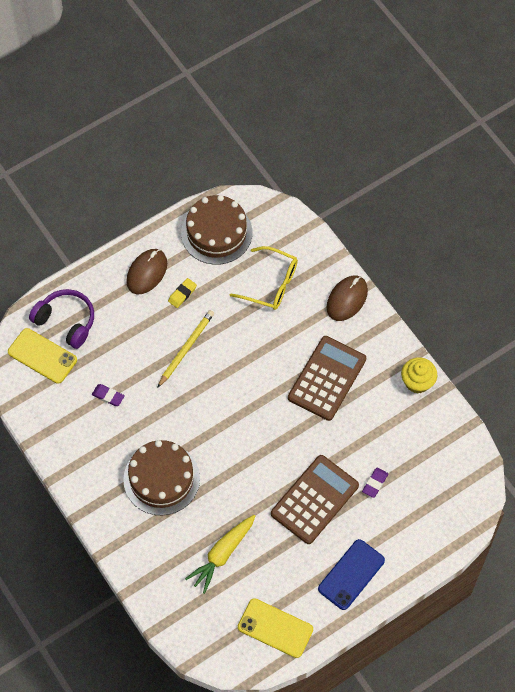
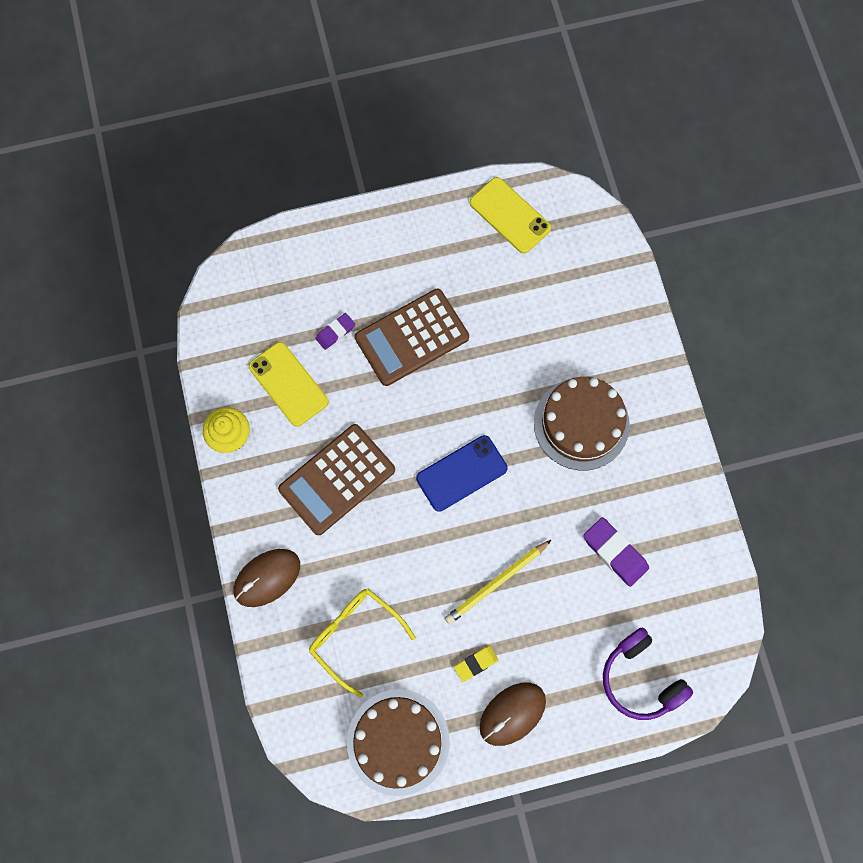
camera: 160 degrees left, 10 degrees up
yellow phone [8,328,77,384] -> yellow phone moved to [249,342,329,427]
purple eraser [92,384,125,406] -> purple eraser [583,517,649,587], size x1.65
yellow carrot [185,515,255,594] -> none
blue phone [318,539,385,610] -> blue phone moved to [416,435,508,512]

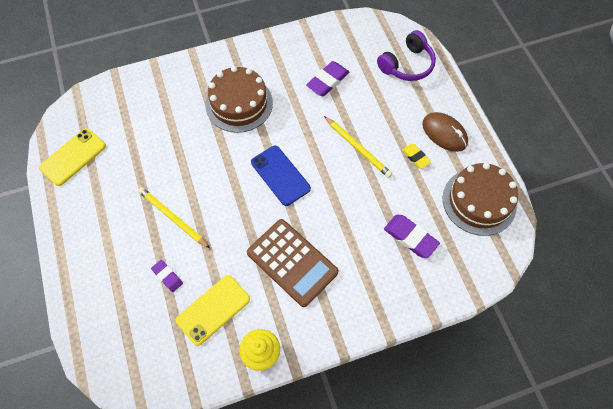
camera: 95 degrees left, 10 degrees down
brown mouse [234,549,300,607] -> none
yellow glasses [309,589,416,698] -> purple eraser [384,215,440,258]
brown calculator [355,289,469,386] -> yellow pencil [138,187,210,248]

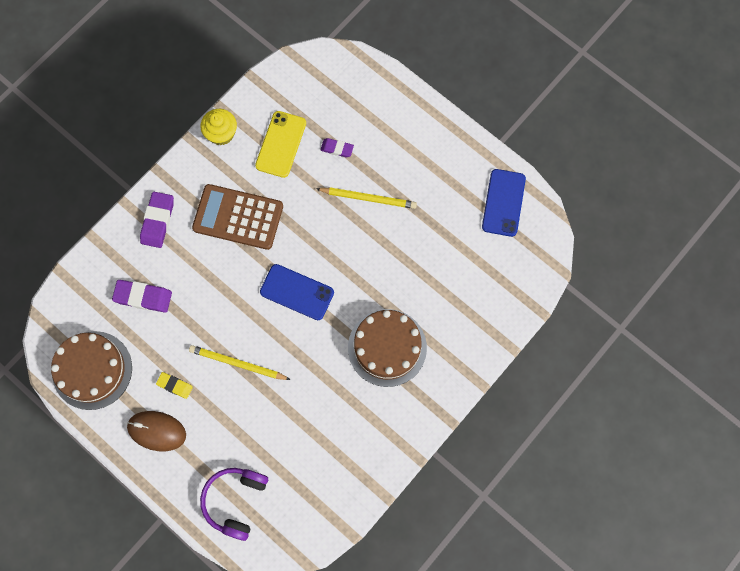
camera: 150 degrees right, 10 degrees up
yellow phone [39,128,106,186] -> blue phone [482,169,526,237]
purple eraser [306,61,349,96] -> purple eraser moved to [140,192,174,248]

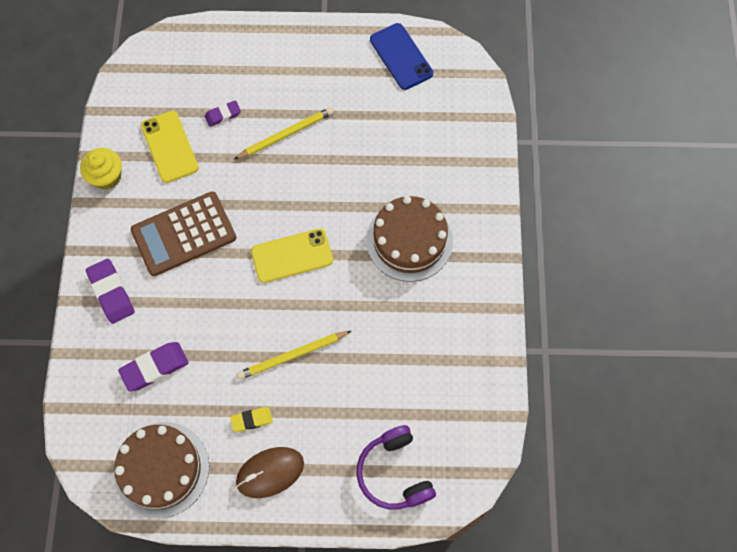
camera: 40 degrees left, 5 degrees down
blue phone [260,264,334,320] -> yellow phone [251,228,333,283]

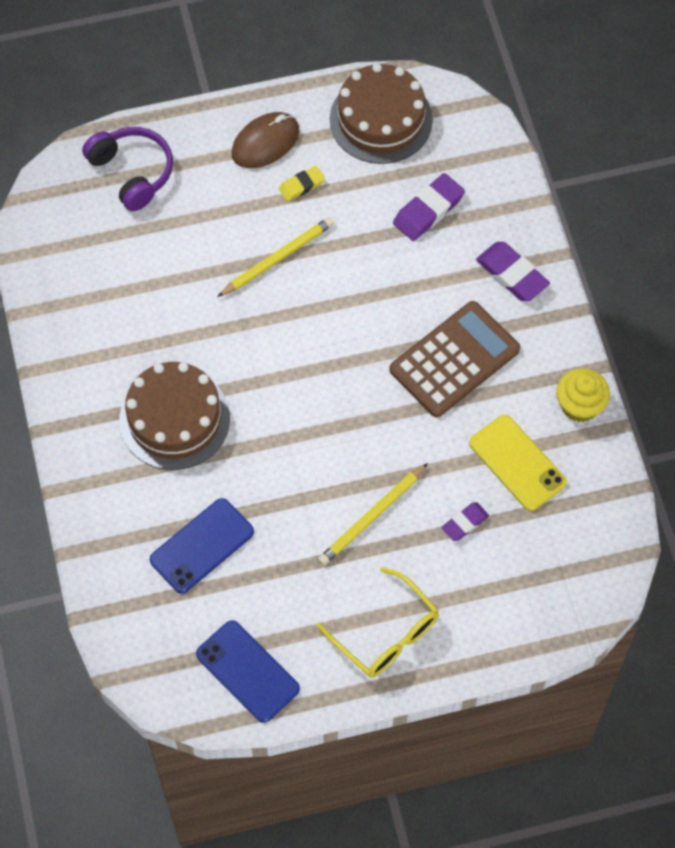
camera: 165 degrees right, 5 degrees down
yellow phone [251,228,333,283] -> none
none -> blue phone [150,498,254,594]
none -> yellow glasses [317,567,439,678]

